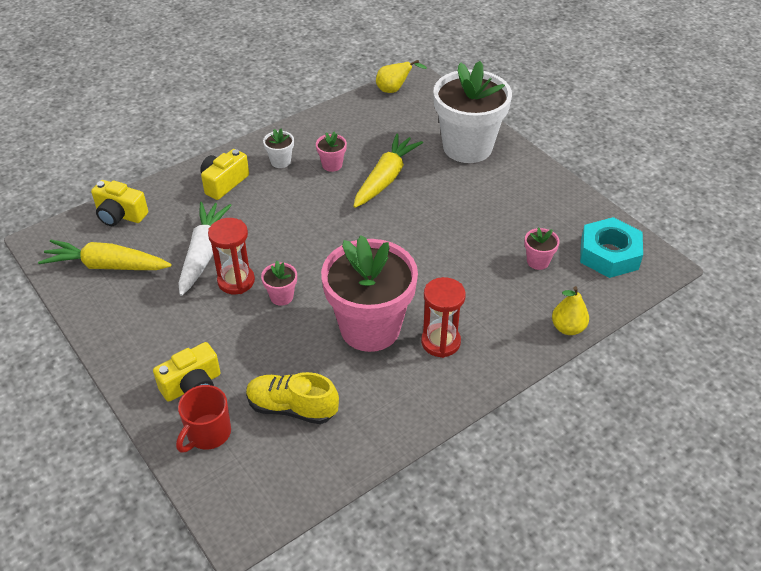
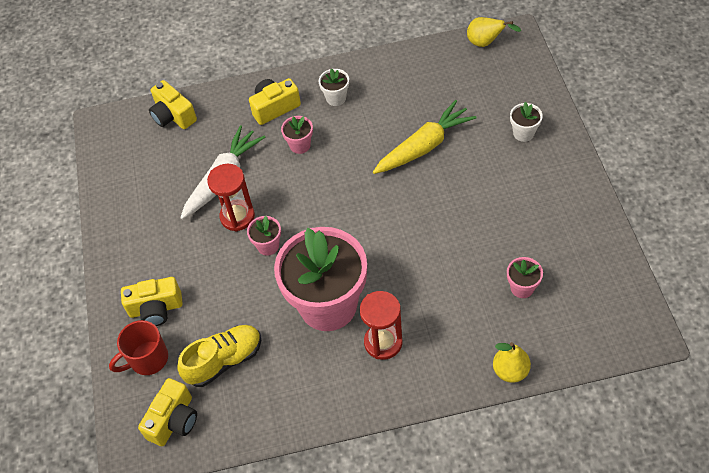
camera: 30 degrees right, 10 degrees up
yellow carrot [38,240,172,270] -> none
yellow shoe [246,372,339,424] -> yellow shoe turned 105 degrees clockwise [177,325,261,387]
pink flower pot [316,131,347,172] -> pink flower pot moved to [281,116,313,154]
white flower pot [433,61,512,163] -> white flower pot [510,102,543,142], size x0.40
turquoise nut [580,217,643,278] -> none
none -> yellow camera [138,378,197,446]

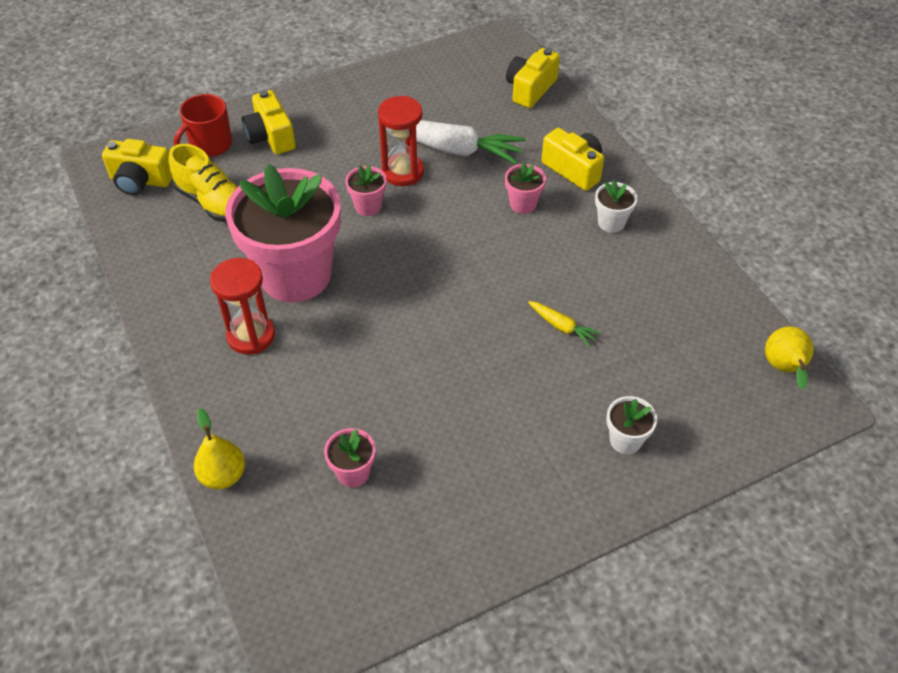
camera: 70 degrees right, 5 degrees down
red mug [109,320,168,375] -> red mug turned 90 degrees counterclockwise [174,94,232,157]
yellow carrot [373,100,477,174] -> yellow carrot [528,301,601,347], size x0.47

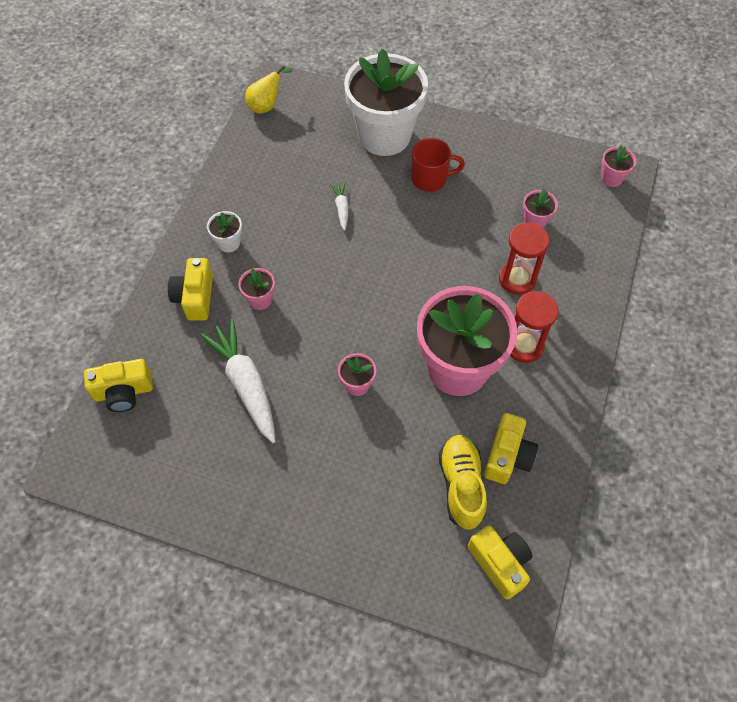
camera: 135 degrees left, 10 degrees up
red mug [174,94,232,157] -> red mug moved to [411,138,465,192]
yellow pear [194,408,245,489] -> none
yellow camera [242,90,296,154] -> yellow camera moved to [484,413,538,484]
red hourglass [378,96,424,186] -> red hourglass moved to [499,222,550,295]
yellow carrot [528,301,601,347] -> white carrot [331,182,349,231]
white flower pot [606,396,657,454] -> white flower pot [344,49,428,156], size x2.50
none -> pink flower pot [601,145,636,187]

